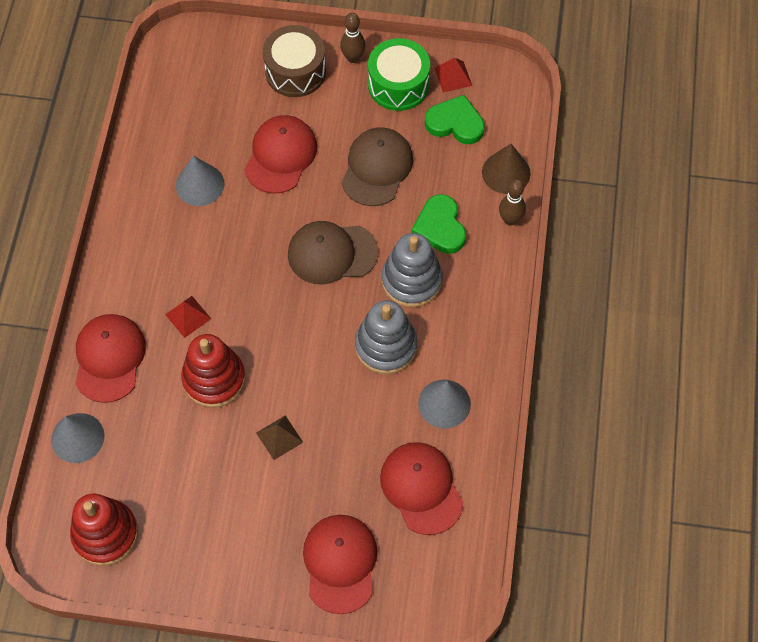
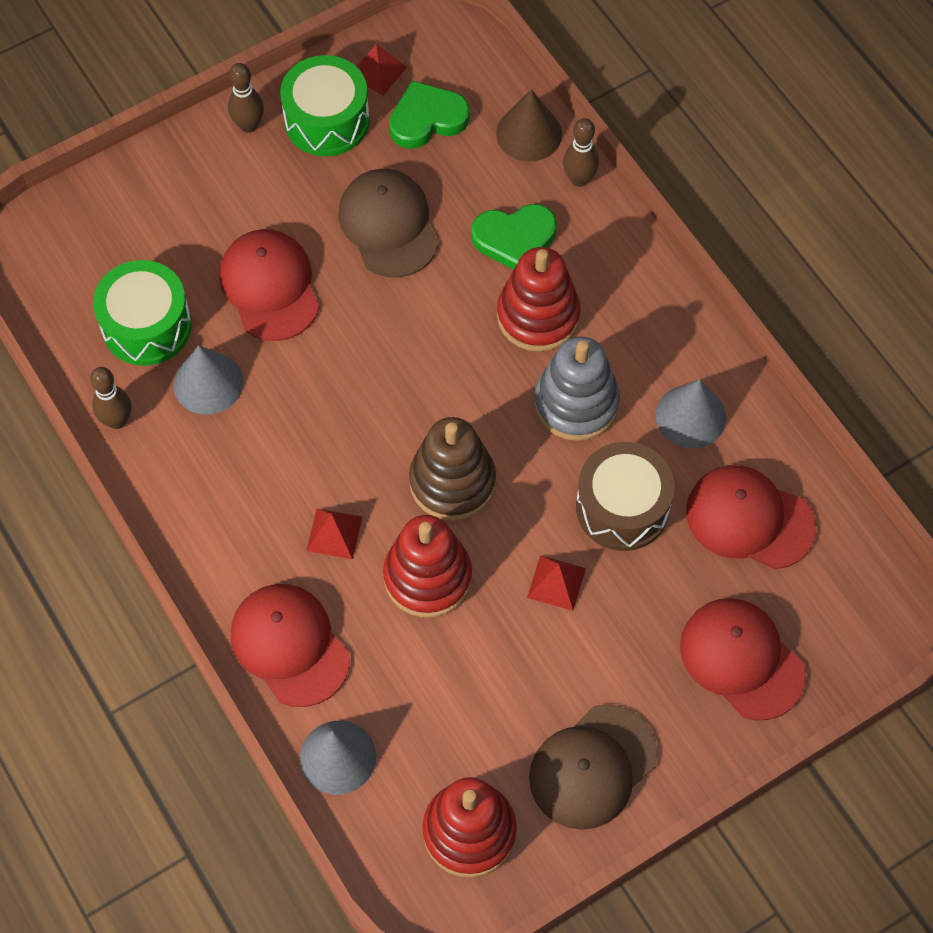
camera: 40 degrees left, 0 degrees up
brown pyramid [256,415,303,460] -> red pyramid [527,555,586,611]
brown drum [263,25,326,97] -> brown drum moved to [576,442,675,551]
brown cap [288,221,378,285] -> brown cap moved to [529,704,658,830]
grey stacking toy [382,233,443,307] -> red stacking toy [497,247,581,352]
green heart [411,194,466,254] -> green heart turned 45 degrees counterclockwise [472,204,557,270]
none -> brown bowling pin [90,367,131,429]
none -> green drum [93,260,192,366]
none -> brown stacking toy [409,417,496,521]

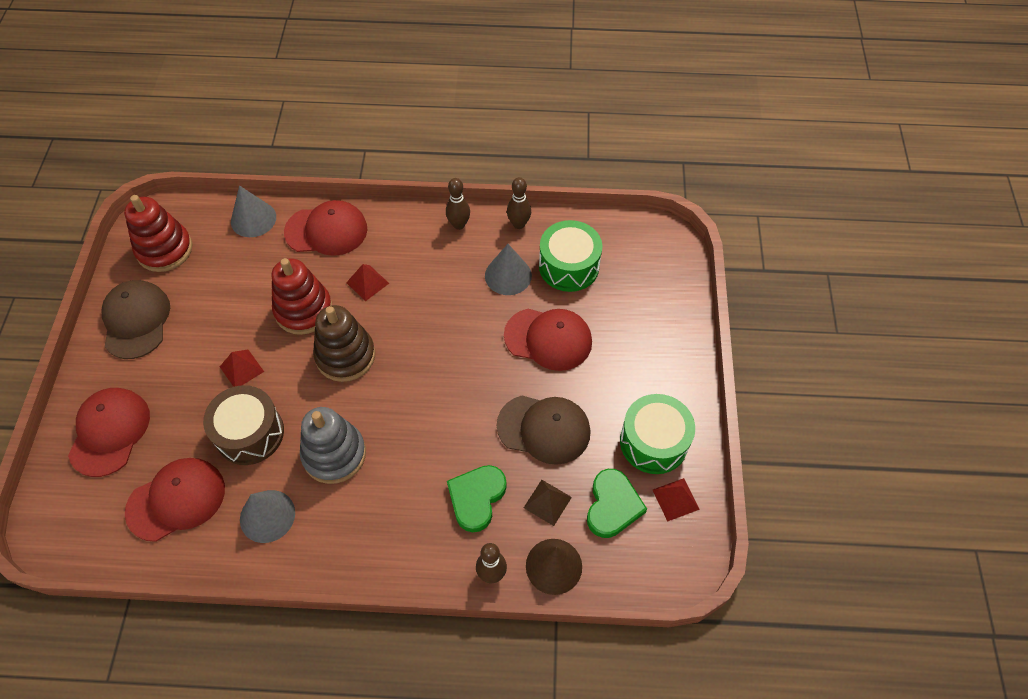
camera: 125 degrees right, 5 degrees down
brown bowling pin [228,63,264,133] -> brown bowling pin moved to [446,178,470,230]
red stacking toy [497,247,581,352] -> none
red cap [680,598,806,720] -> red cap turned 75 degrees counterclockwise [68,388,150,477]
none -> brown pyramid [524,480,572,526]

